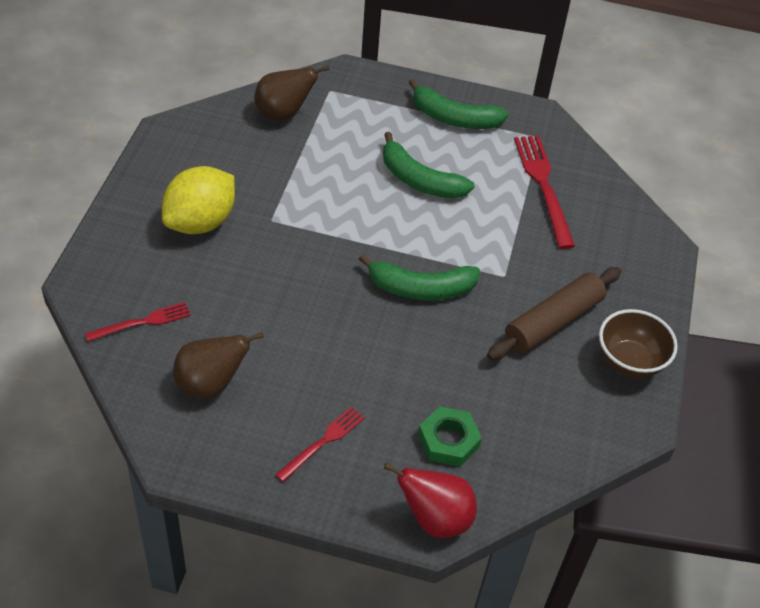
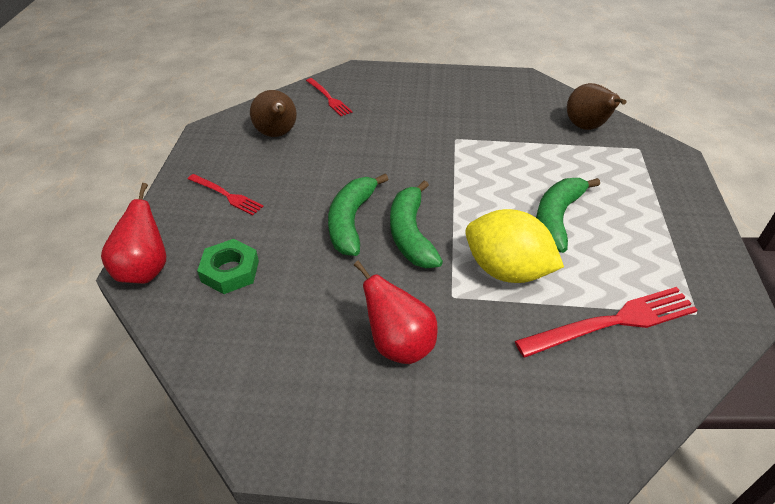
camera: 85 degrees right, 5 degrees down
yellow lemon [162,166,235,234] -> yellow lemon moved to [465,209,564,283]
green banana [408,79,509,129] -> green banana moved to [328,174,389,256]
brown rolling pin [487,267,621,360] -> red pear [354,261,438,364]
brown bowl [599,309,678,378] -> none

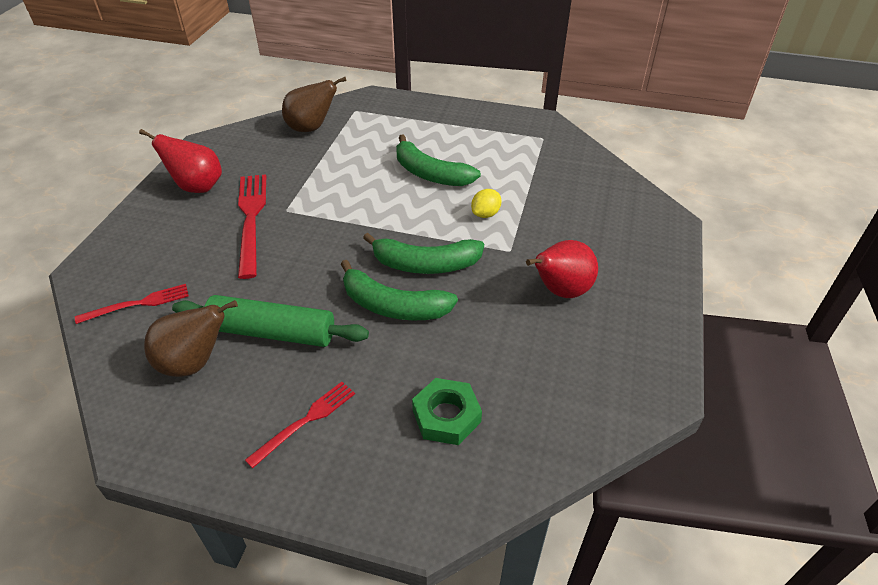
camera: 80 degrees left, 0 degrees up
red pear [101,183,166,284] -> red pear moved to [139,129,222,193]
yellow lemon [465,209,564,283] -> yellow lemon [471,189,501,218], size x0.46
red fork [515,287,697,358] -> red fork moved to [238,174,266,279]
none -> green rolling pin [172,295,369,347]

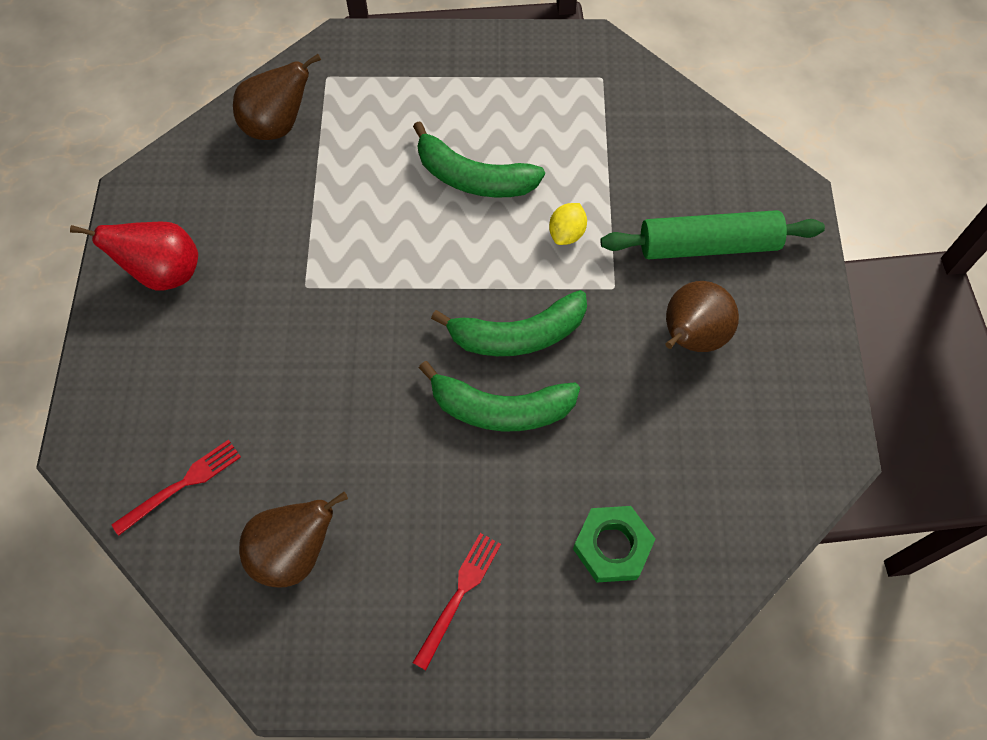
camera: 15 degrees left, 20 degrees up
green rolling pin [172,295,369,347] -> green rolling pin moved to [601,210,825,259]
red fork [238,174,266,279] -> none
red pear [526,240,598,298] -> brown pear [666,281,739,352]

